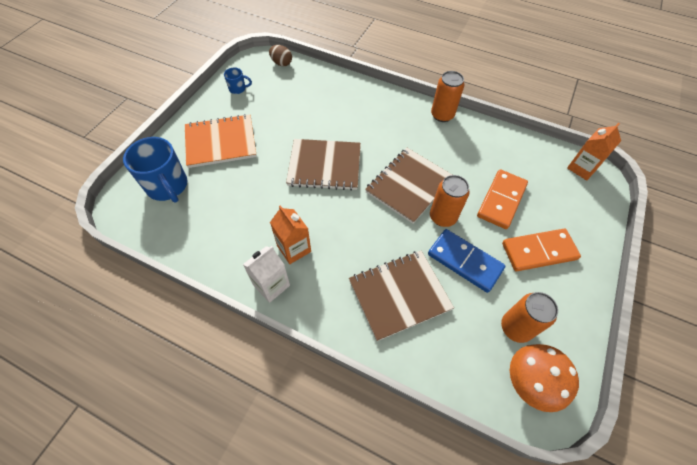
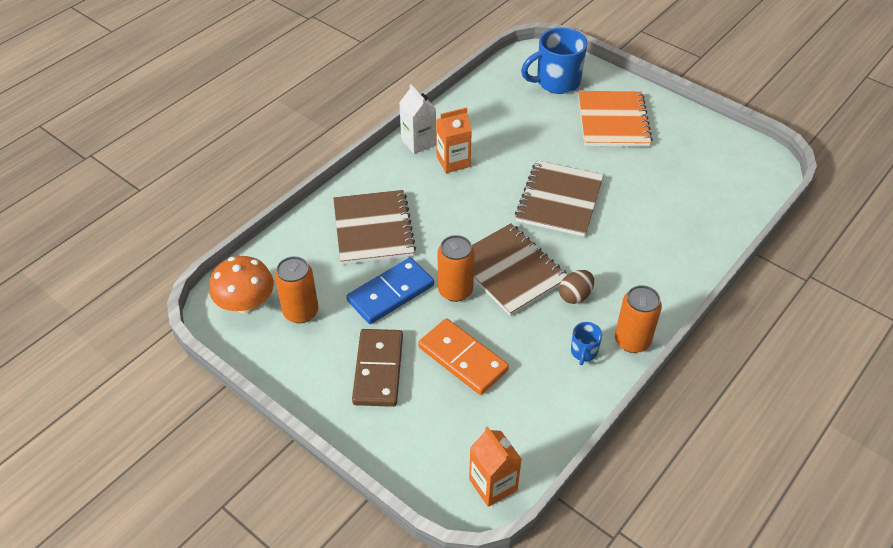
camera: 105 degrees right, 10 degrees down
blue mug [224,67,252,94] -> blue mug moved to [571,322,602,365]
brown egg [269,45,292,66] -> brown egg moved to [559,270,594,304]
orange domino [502,229,581,271] -> brown domino [352,329,403,407]

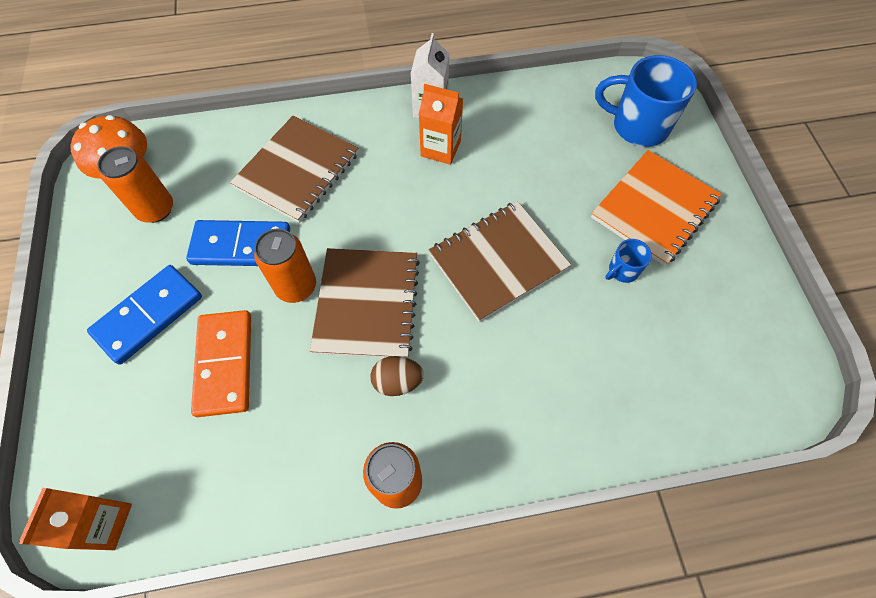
camera: 40 degrees right, 15 degrees up
brown domino [352,329,403,407] -> blue domino [87,265,202,365]
blue mug [571,322,602,365] -> blue mug moved to [605,239,652,283]

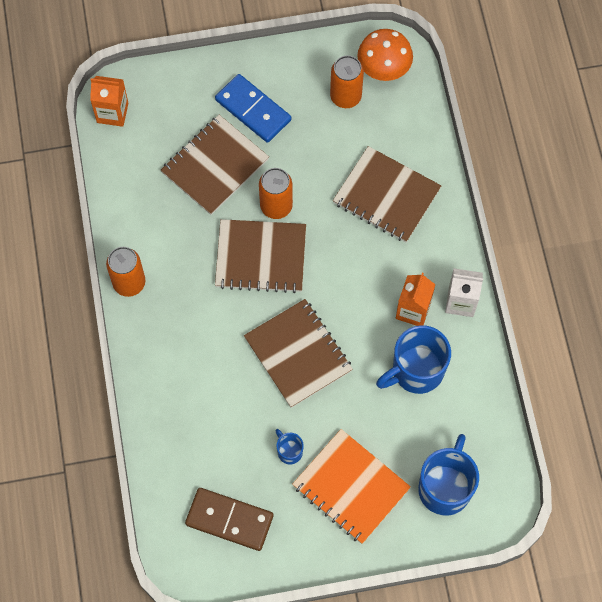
camera: 90 degrees right, 5 degrees up
blue domino [186,220,290,266] -> none
orange domino [191,310,251,417] -> brown notebook [161,115,269,215]
brown egg [370,356,424,396] -> none
none -> brown domino [185,488,273,551]
none -> blue mug [376,325,451,394]

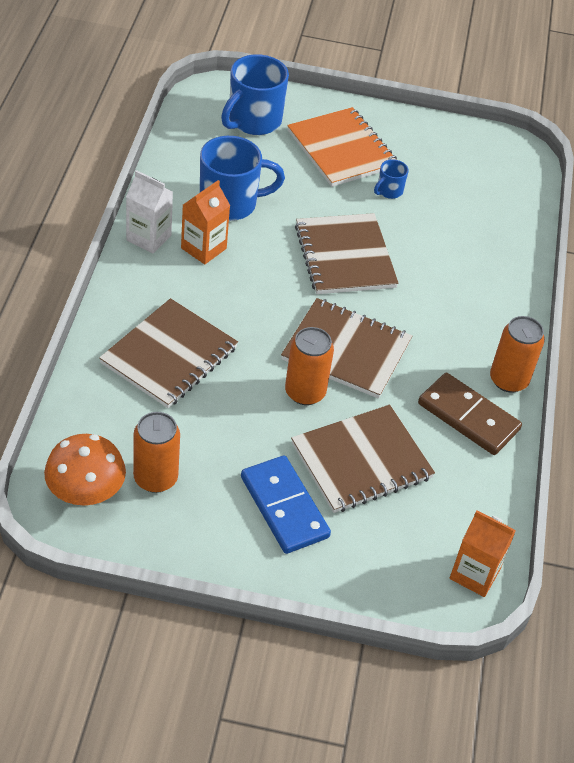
camera: 165 degrees left, 20 degrees down
brown domino [185,488,273,551] -> brown domino moved to [418,373,522,455]
blue mug [275,429,304,465] -> blue mug turned 60 degrees clockwise [374,159,409,199]
brown notebook [333,146,441,242] -> brown notebook turned 75 degrees clockwise [99,298,238,408]

